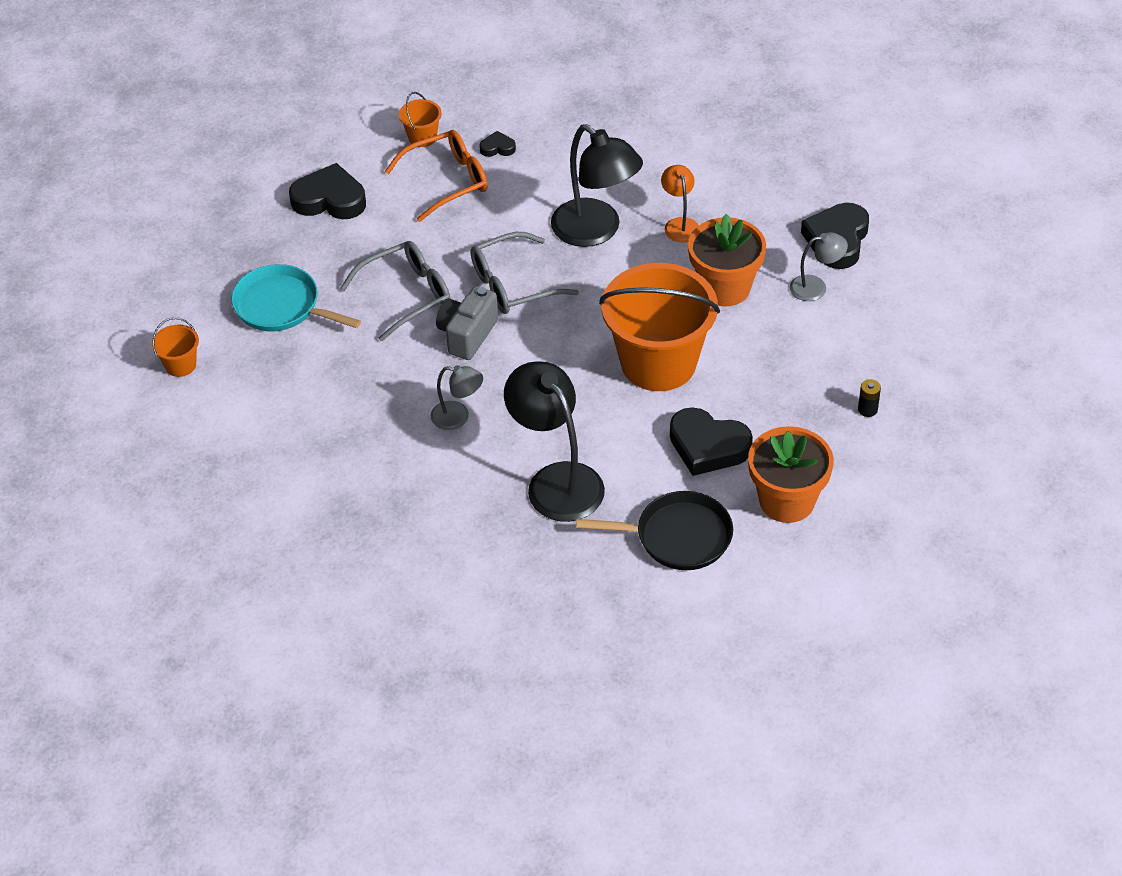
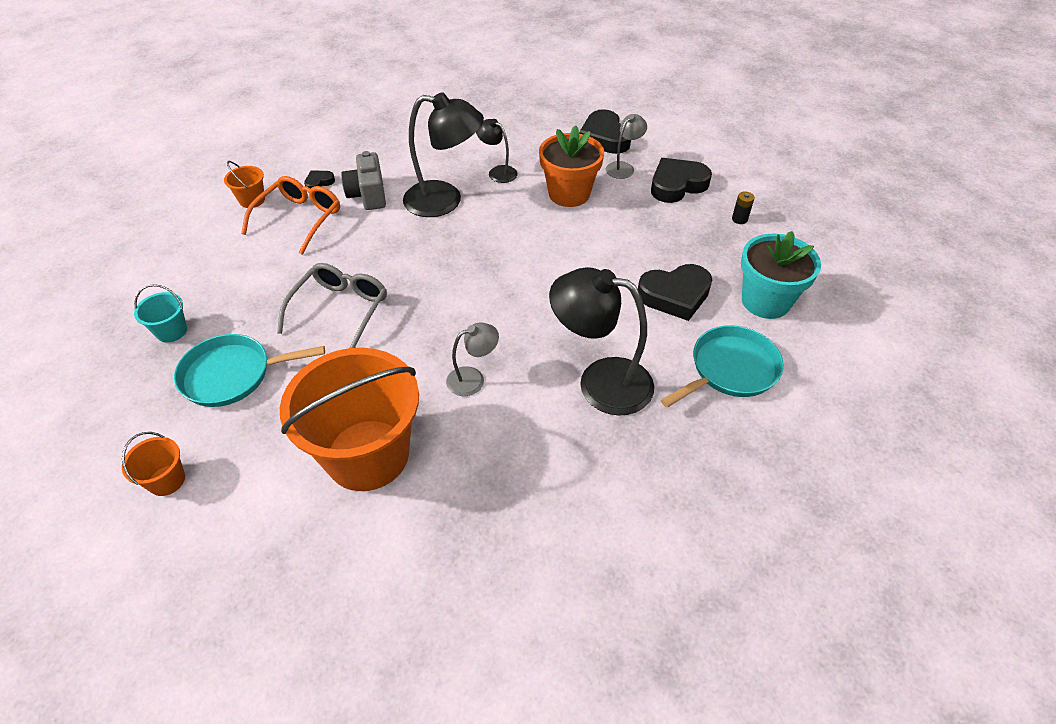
camera: 40 degrees left, 0 degrees up
black heart [289,163,366,219] -> black heart moved to [651,158,712,203]
grey camera [436,286,498,360] -> grey camera moved to [341,151,386,210]
grey glasses [471,232,579,314] -> none
black pan [576,491,733,570] -> turquoise pan [661,325,784,407]
orange bucket [599,263,720,391] -> orange bucket moved to [280,348,419,491]
orange lamp [661,165,699,242] -> black lamp [476,119,517,183]
orange flower pot [748,426,834,523] -> turquoise flower pot [741,231,821,319]
none -> turquoise bucket [134,284,187,343]

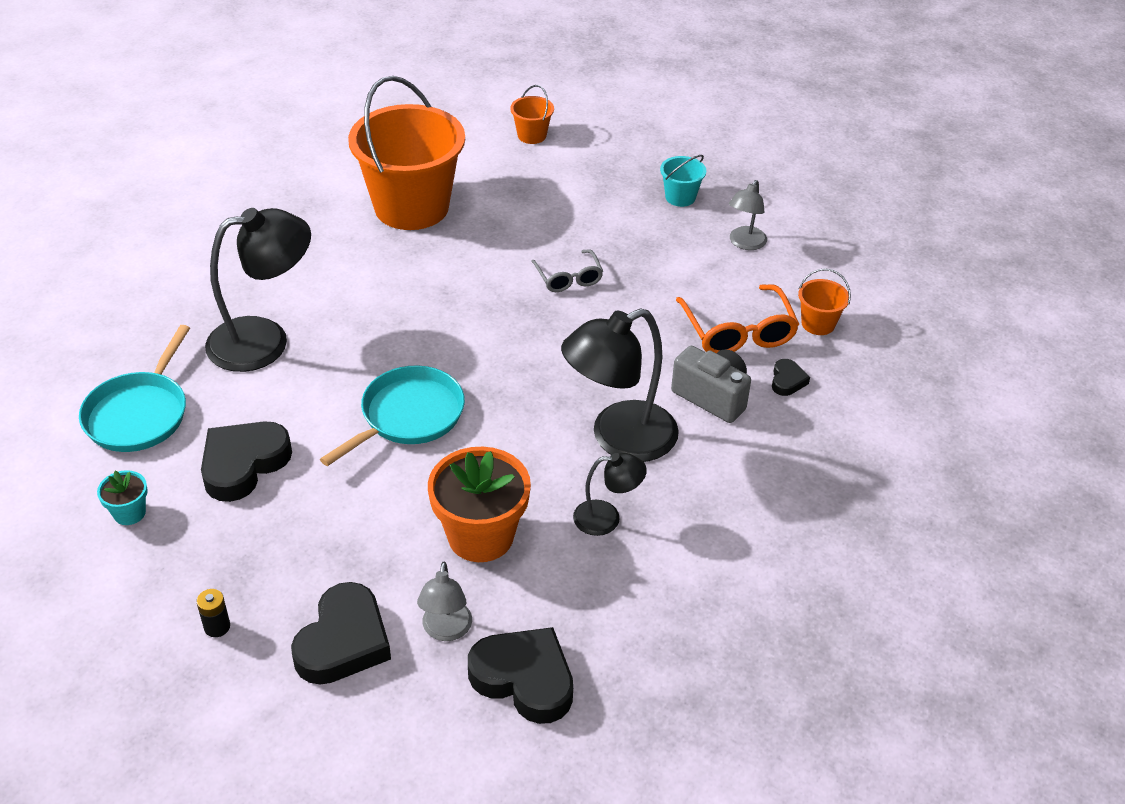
camera: 140 degrees right, 5 degrees down
turquoise pan [174,334,325,407] -> turquoise pan moved to [320,365,465,466]
grey glasses [277,263,387,348] -> grey glasses [531,249,603,292], size x0.62
grey lamp [446,323,499,396] -> grey lamp moved to [729,180,767,250]
turquoise flower pot [741,231,821,319] -> turquoise flower pot [97,470,148,525], size x0.48

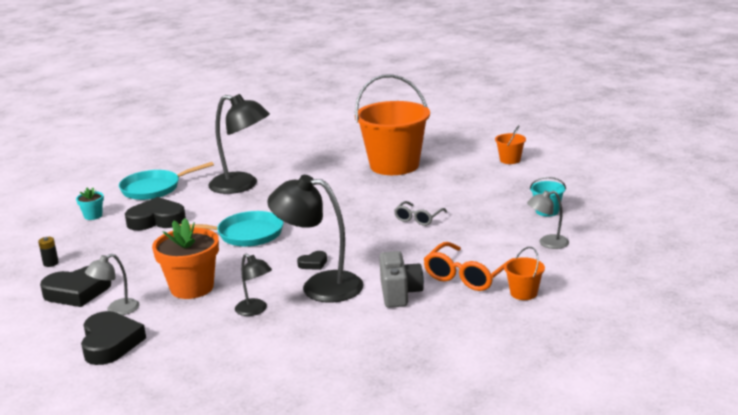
camera: 50 degrees right, 20 degrees down
black heart [772,359,810,396] -> black heart moved to [297,251,327,270]

